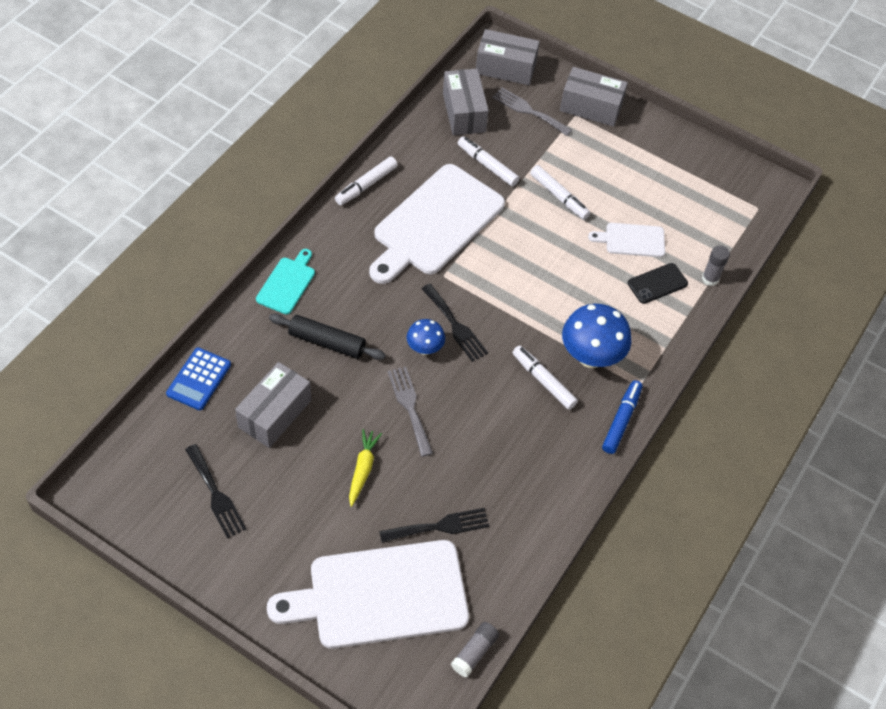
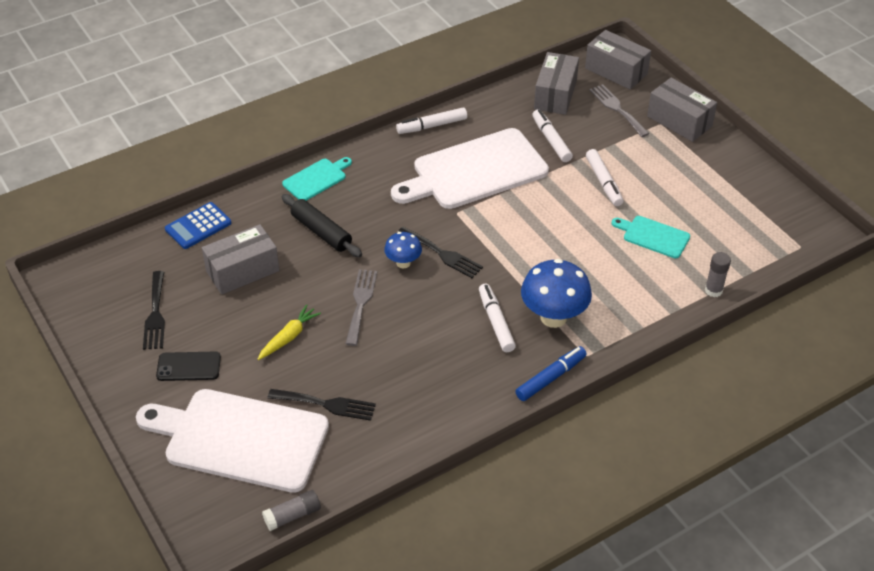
camera: 30 degrees right, 10 degrees down
black fork [422,284,488,362] -> black fork turned 45 degrees counterclockwise [397,227,483,278]
white cutting board [588,223,665,257] -> turquoise cutting board [612,216,690,258]
black phone [628,263,688,304] -> black phone moved to [156,351,221,381]

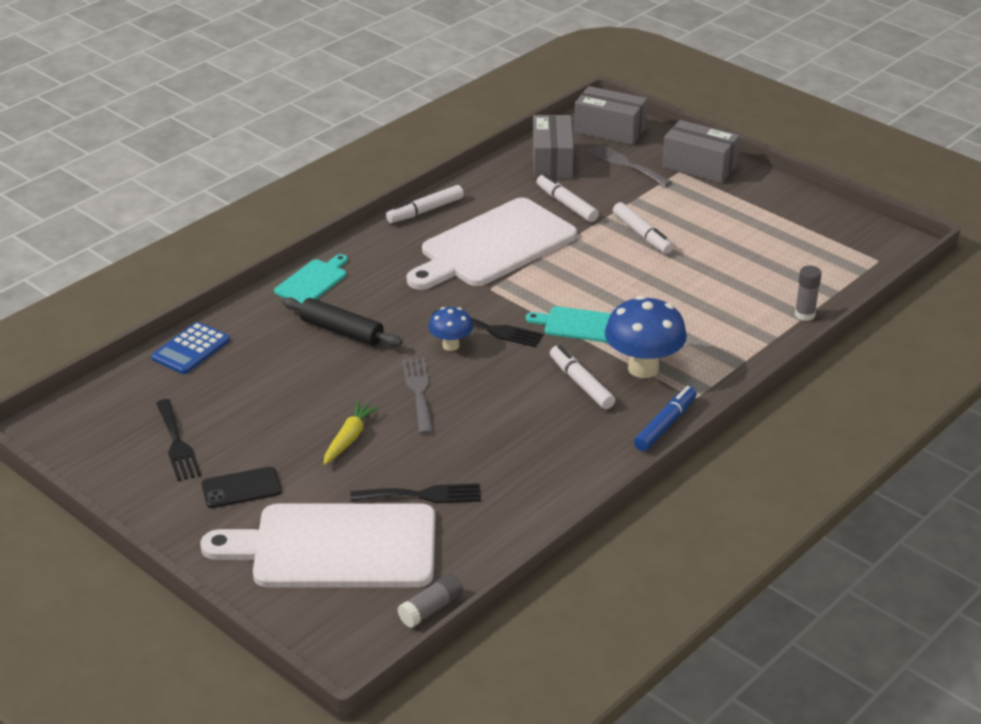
camera: 15 degrees left, 10 degrees down
grey box [202,224,280,295] -> none
turquoise cutting board [612,216,690,258] -> turquoise cutting board moved to [526,306,611,343]

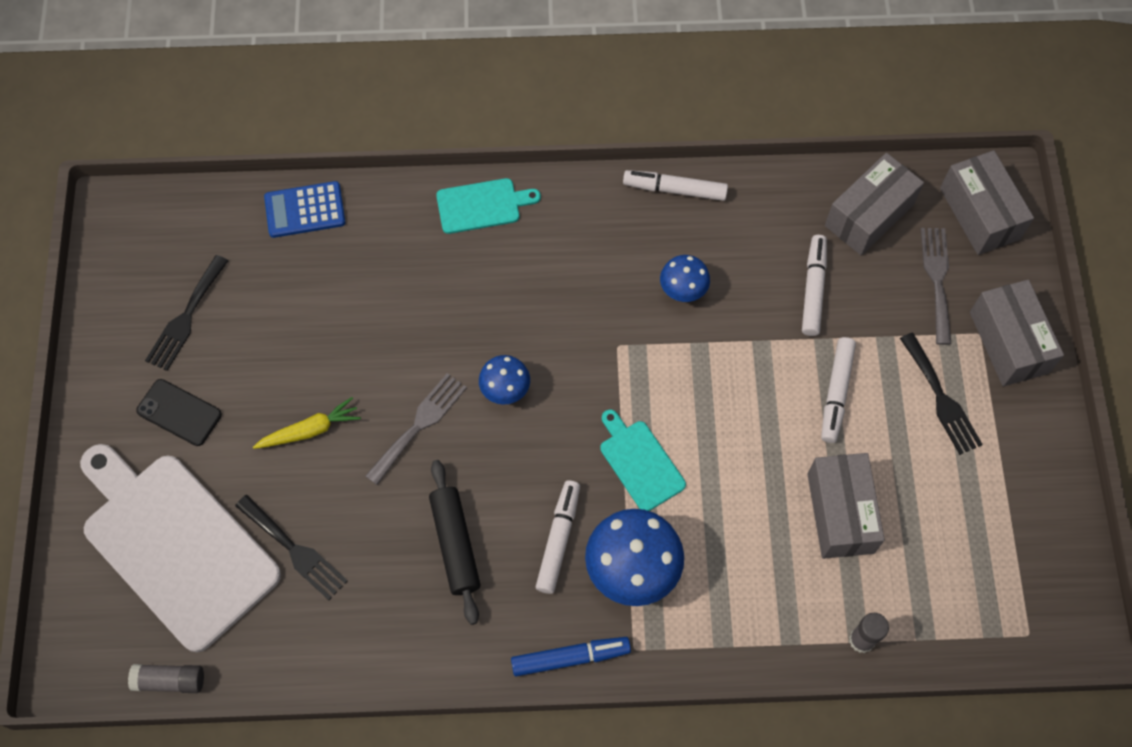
camera: 45 degrees right, 30 degrees up
black rolling pin [282,297,402,347] -> black rolling pin moved to [429,460,481,625]
white cutting board [407,198,577,290] -> blue mushroom [660,255,710,302]
black fork [432,310,544,347] -> black fork moved to [900,333,983,455]
none -> grey box [807,453,885,559]

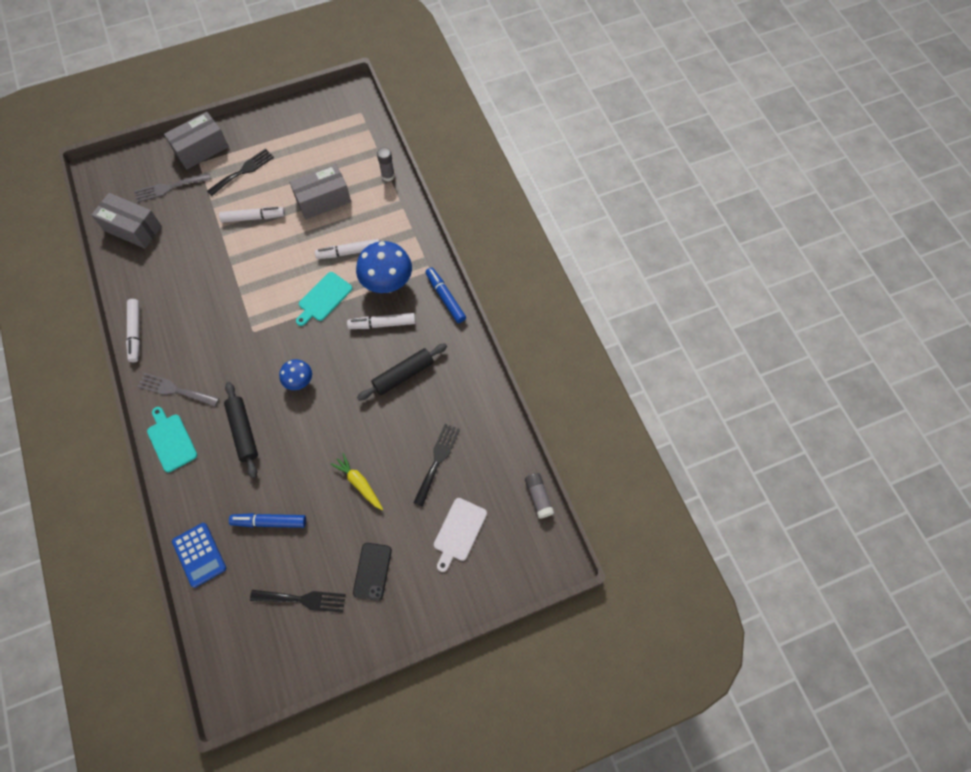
camera: 110 degrees left, 0 degrees up
white cutting board [80,444,281,652] -> white cutting board [434,498,487,572], size x0.47
grey fork [365,373,467,485] -> grey fork moved to [137,373,219,407]
blue mushroom [660,255,710,302] -> none
white marker [802,235,827,336] -> white marker moved to [315,239,379,259]
grey box [940,150,1034,255] -> none
none -> black rolling pin [224,382,258,478]
none -> blue marker [229,513,306,528]

